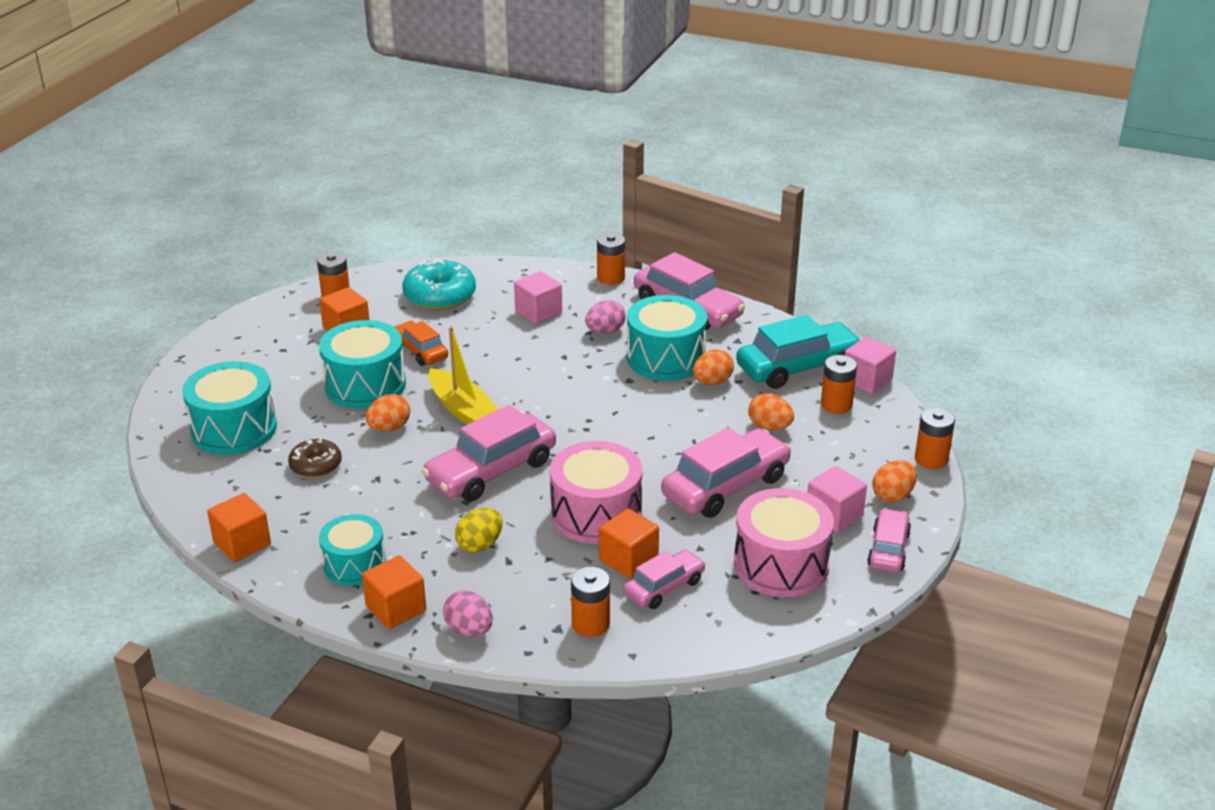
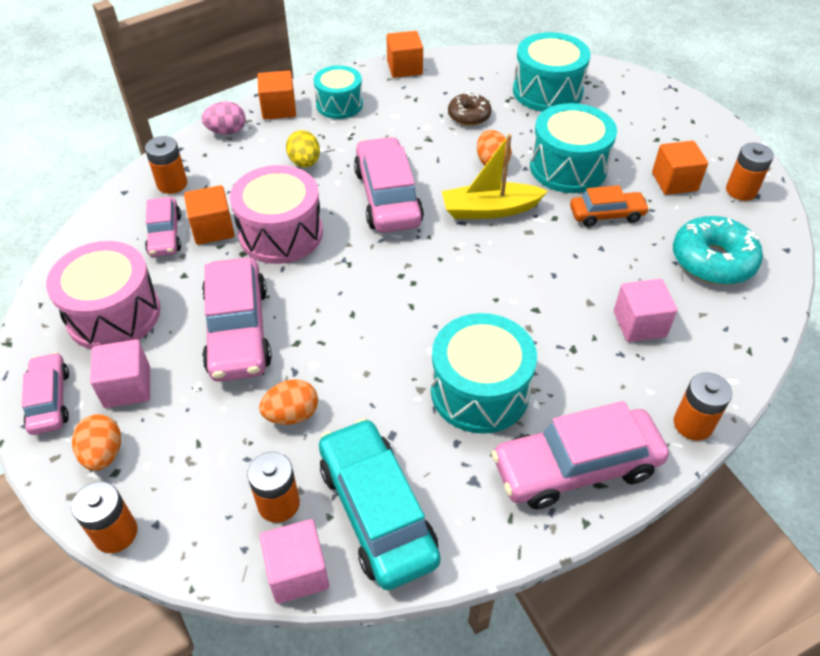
camera: 120 degrees right, 15 degrees up
pink egg [585,300,626,334] -> none
orange egg [693,349,734,385] -> none
turquoise car [736,315,861,389] -> turquoise car turned 150 degrees clockwise [319,418,441,590]
pink car [867,508,911,572] -> pink car turned 150 degrees counterclockwise [22,352,69,435]

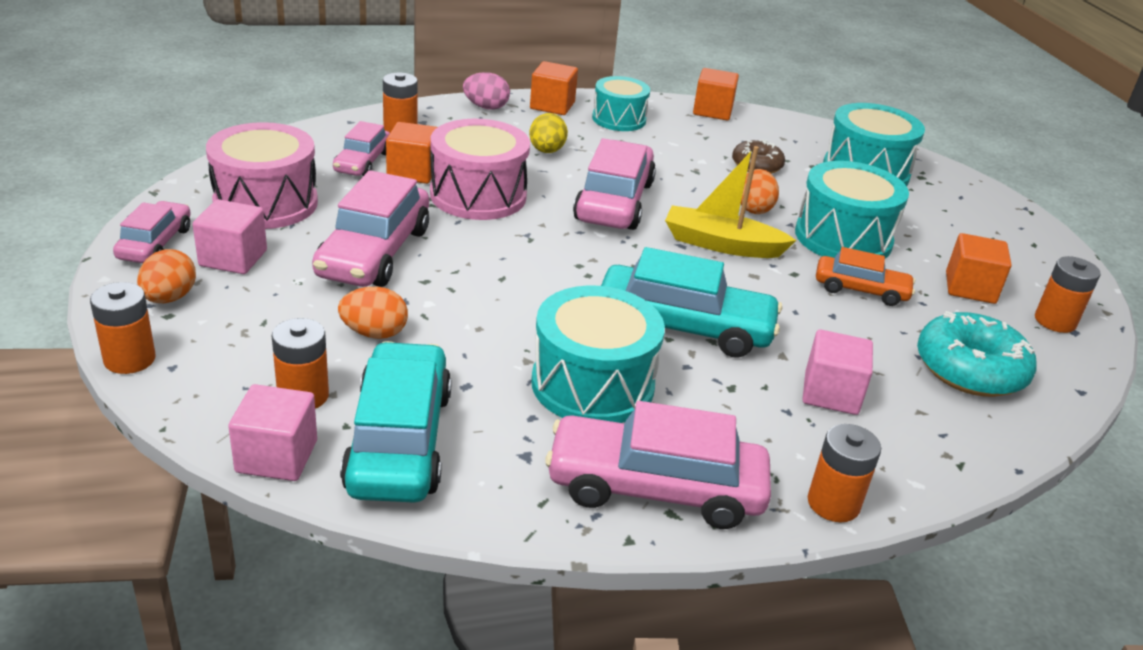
camera: 20 degrees right, 15 degrees down
none -> turquoise car [601,247,782,358]

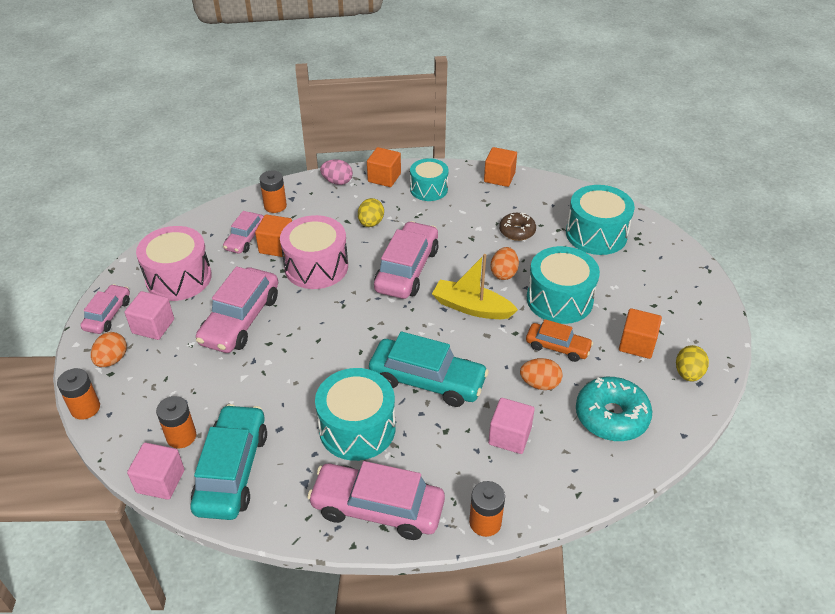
camera: 10 degrees right, 10 degrees up
orange egg [338,287,408,339] -> orange egg moved to [520,358,562,390]
orange battery [1035,256,1101,333] -> yellow egg [676,345,709,382]

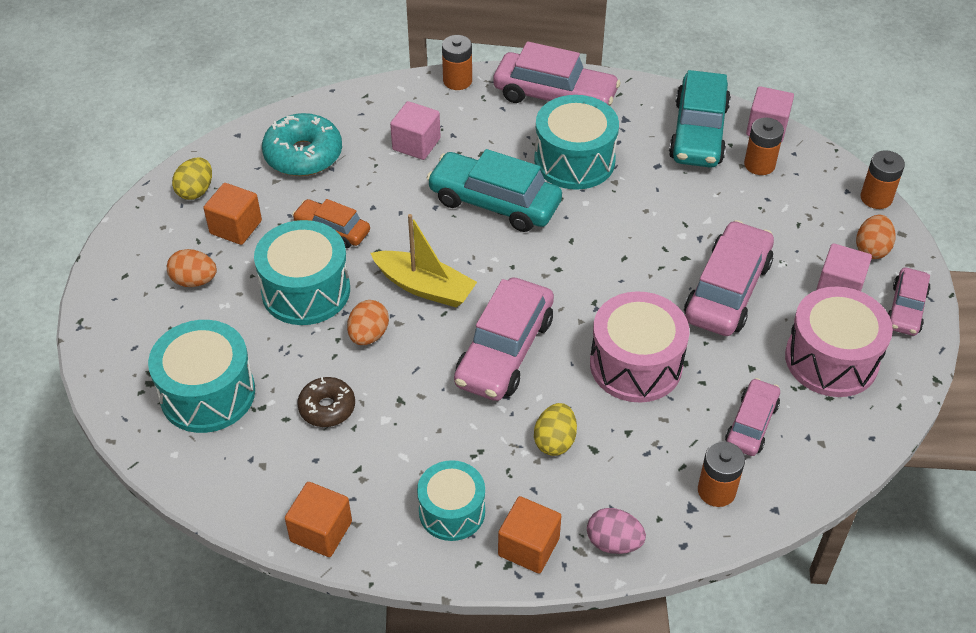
camera: 175 degrees left, 5 degrees up
orange cube [255,214,292,257] -> none
orange egg [520,358,562,390] -> orange egg moved to [167,249,217,287]

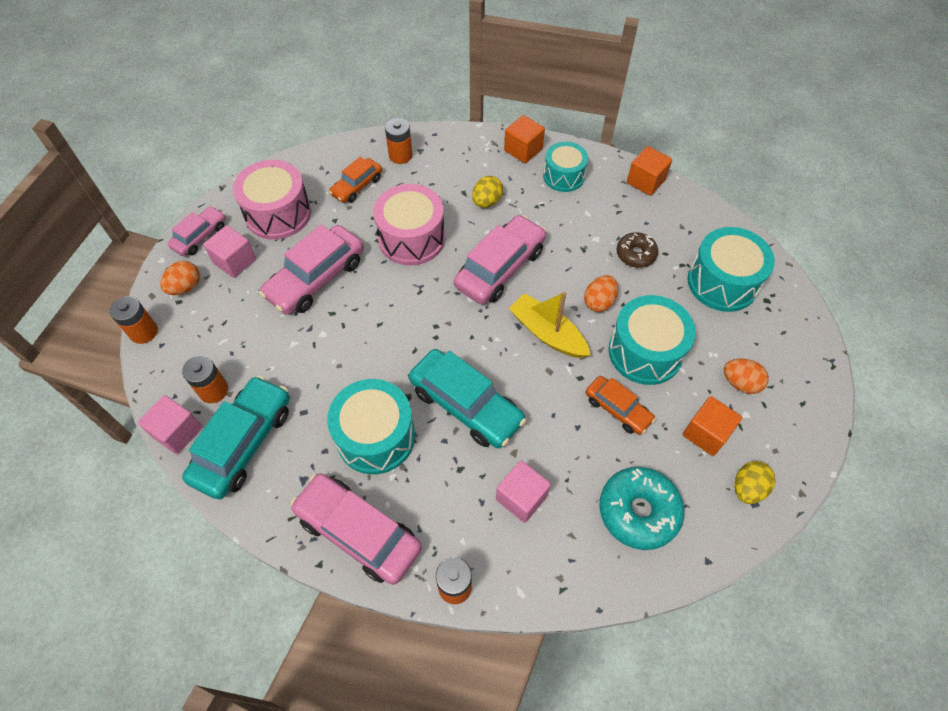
camera: 165 degrees left, 10 degrees up
pink egg [587,508,646,554] -> none
pink car [725,378,780,456] -> orange car [329,157,382,203]

